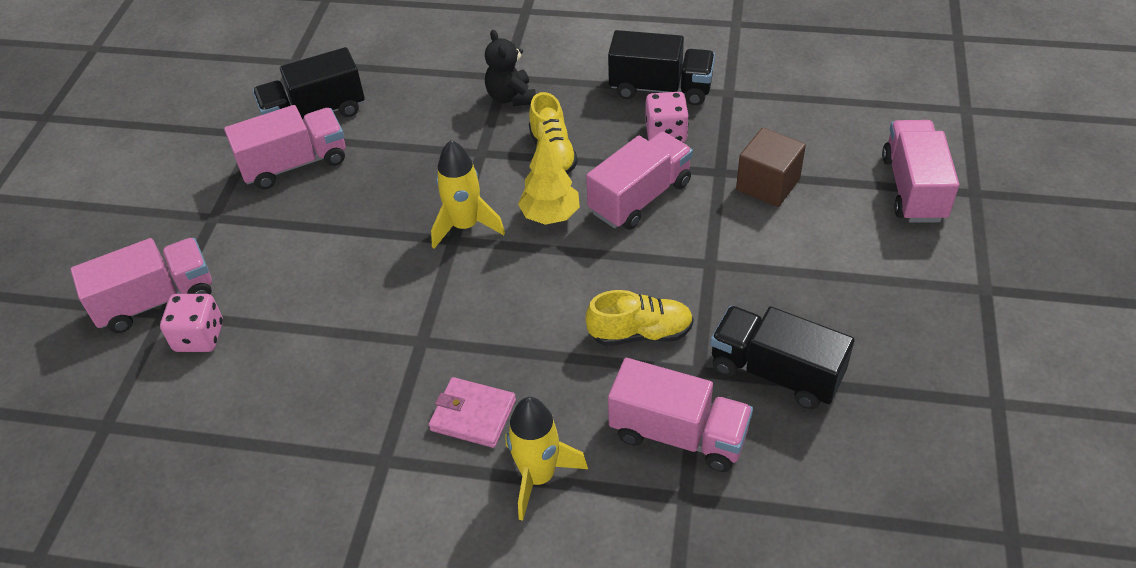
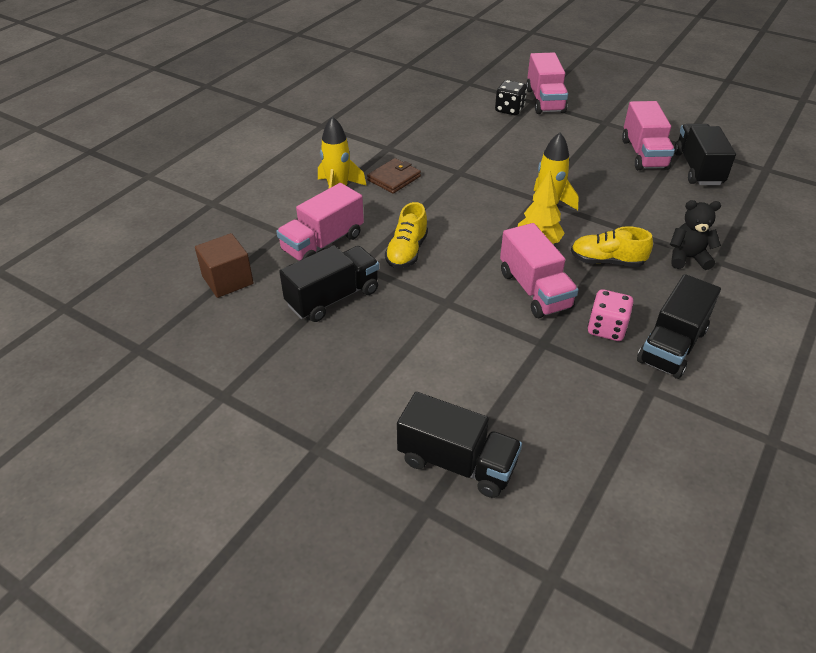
camera: 110 degrees right, 5 degrees down
pink dice [160,294,223,352] -> black dice [495,80,527,115]
pink wallet [429,377,516,448] -> brown wallet [367,158,421,194]
brown cube [736,128,806,207] -> brown cube moved to [195,233,254,298]
pink truck [882,120,959,223] -> black truck [397,392,522,498]

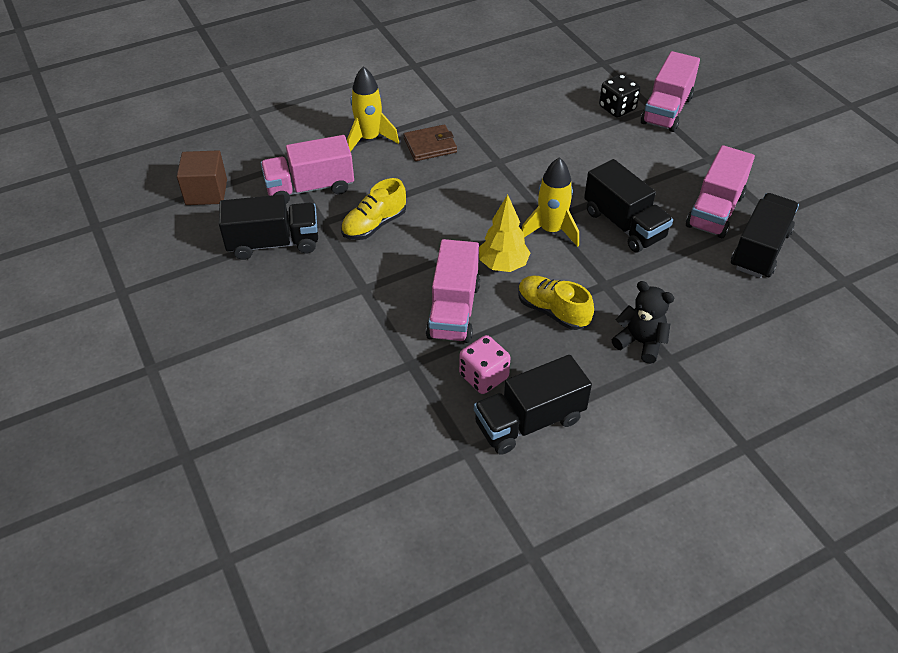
camera: 30 degrees right, 5 degrees up
black truck [397,392,522,498] -> black truck moved to [584,159,673,253]

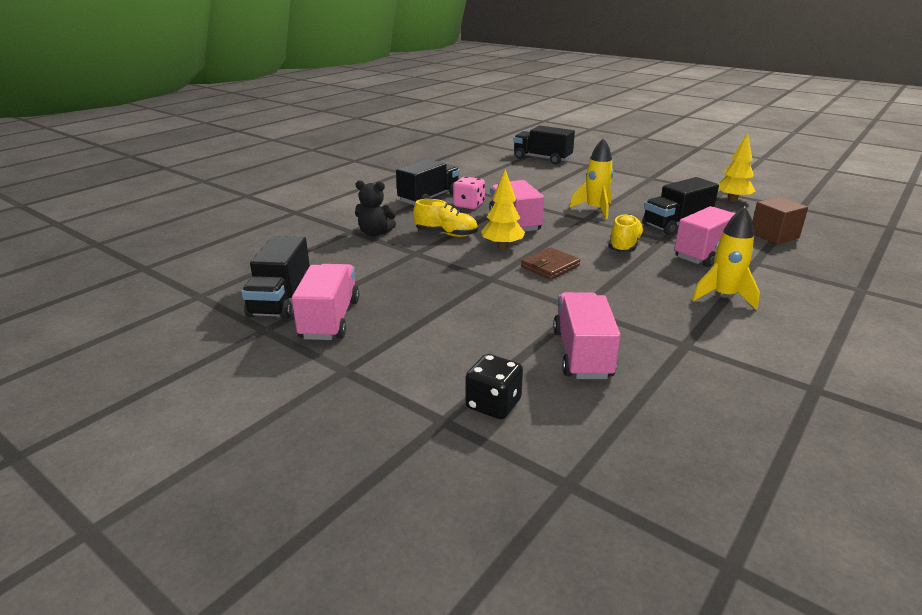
camera: 155 degrees right, 20 degrees down
brown wallet [404,125,457,161] -> brown wallet moved to [521,247,581,279]
yellow rocket [522,157,579,247] -> yellow rocket moved to [569,138,614,219]
black truck [584,159,673,253] -> black truck moved to [513,126,575,165]
pink truck [641,51,700,132] -> pink truck moved to [553,292,621,379]
none -> yellow tree [718,133,755,202]

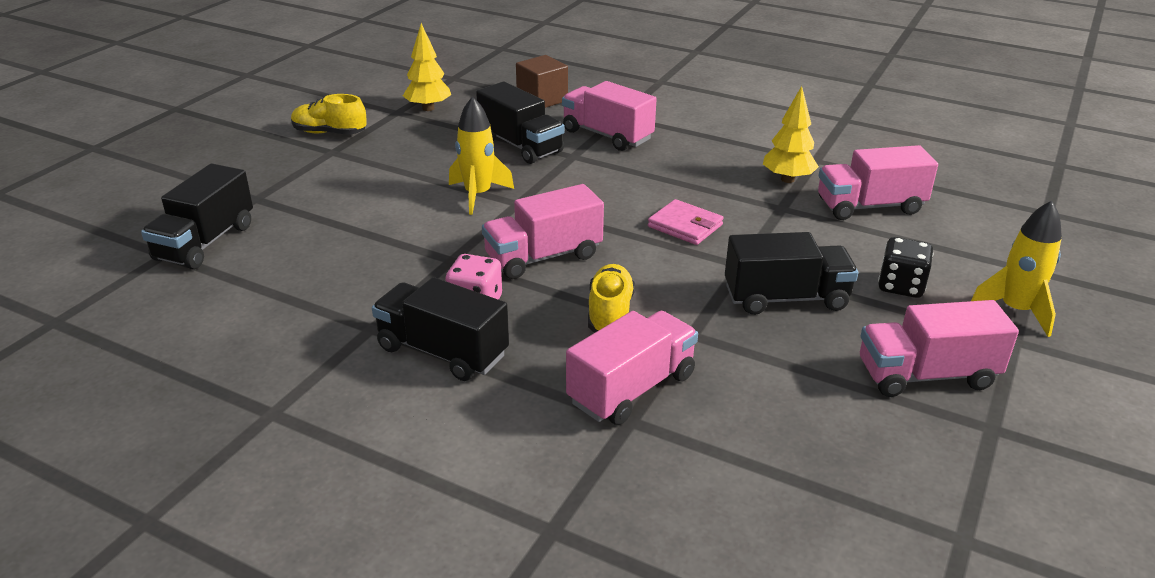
camera: 100 degrees left, 5 degrees up
black truck [241,236,310,319] -> black truck moved to [725,232,858,315]
black teddy bear [355,181,396,237] -> pink truck [566,311,698,425]
black dice [465,354,523,419] -> black dice moved to [878,237,933,298]
yellow tree [481,169,525,249] -> yellow tree moved to [763,86,819,183]
brown wallet [521,247,581,279] -> pink wallet [648,199,724,245]
yellow shoe [609,214,644,252] -> yellow shoe moved to [291,94,367,135]
yellow rocket [692,206,760,310] -> yellow rocket moved to [971,201,1062,337]

